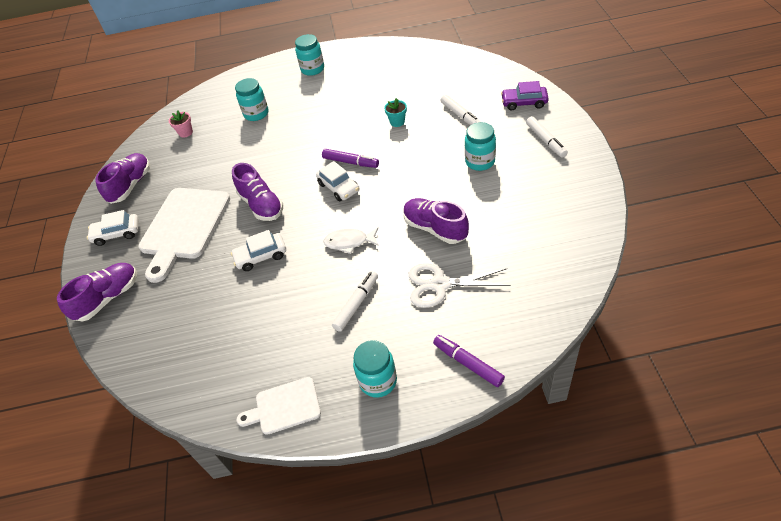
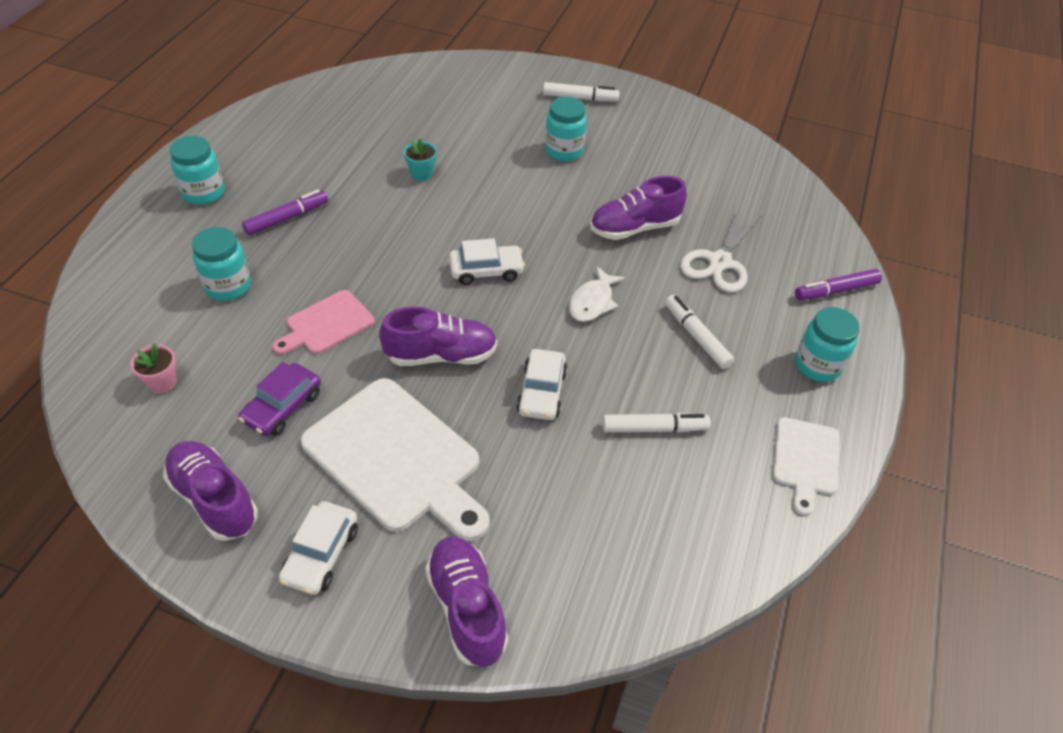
camera: 70 degrees left, 0 degrees up
purple marker [322,149,379,168] -> purple marker moved to [242,189,328,236]
white marker [441,95,481,125] -> white marker moved to [602,413,711,433]
purple car [501,81,549,110] -> purple car moved to [238,362,321,436]
none -> pink cutting board [272,290,374,355]

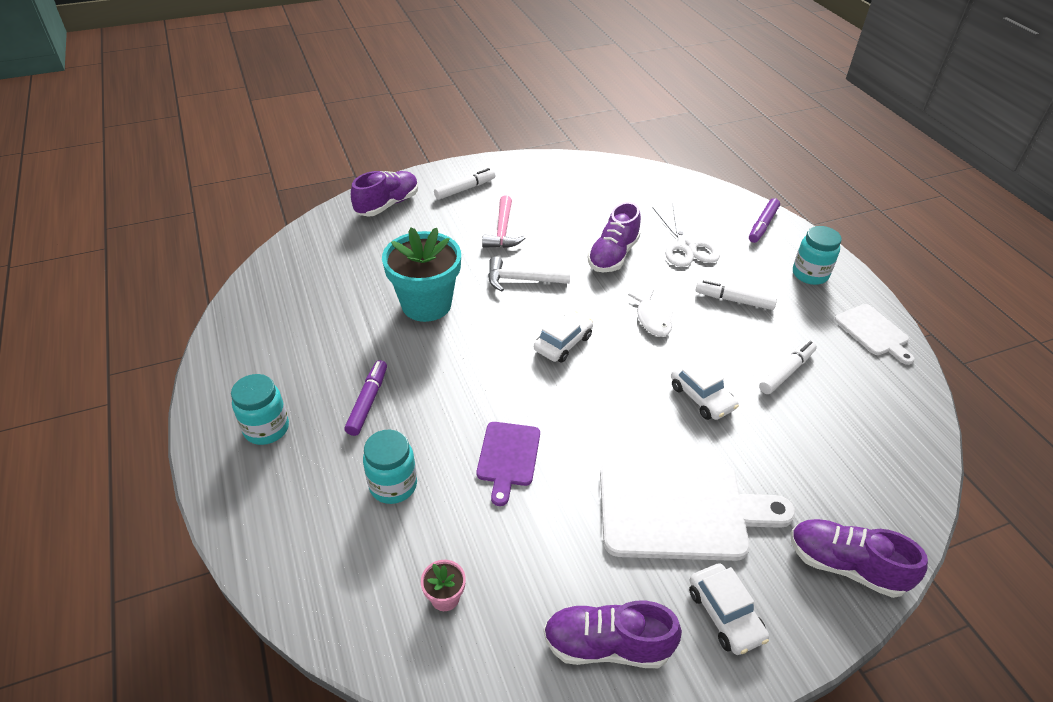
camera: 40 degrees left, 5 degrees down
purple car [238,362,321,436] -> none
pink cutting board [272,290,374,355] -> purple cutting board [476,422,540,506]
purple shoe [379,307,497,366] -> purple shoe moved to [351,171,418,217]
turquoise flower pot [403,139,437,181] -> turquoise flower pot [382,227,461,322], size x2.39
turquoise jar [545,97,587,161] -> pink hammer [482,195,526,248]
none -> white hammer [488,257,570,292]

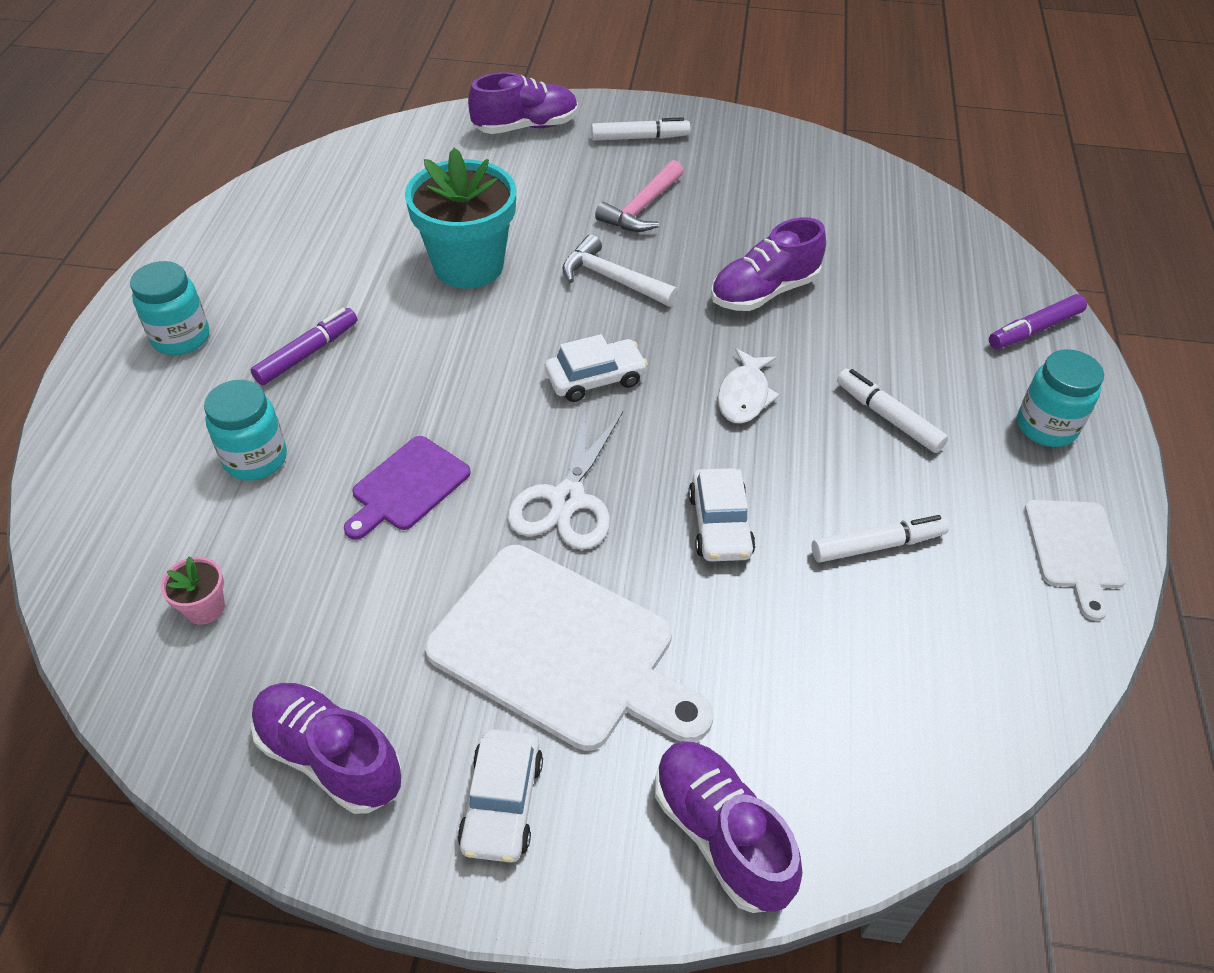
camera: 30 degrees right, 5 degrees up
white scissors [653,205,720,267] -> white scissors moved to [508,405,623,550]

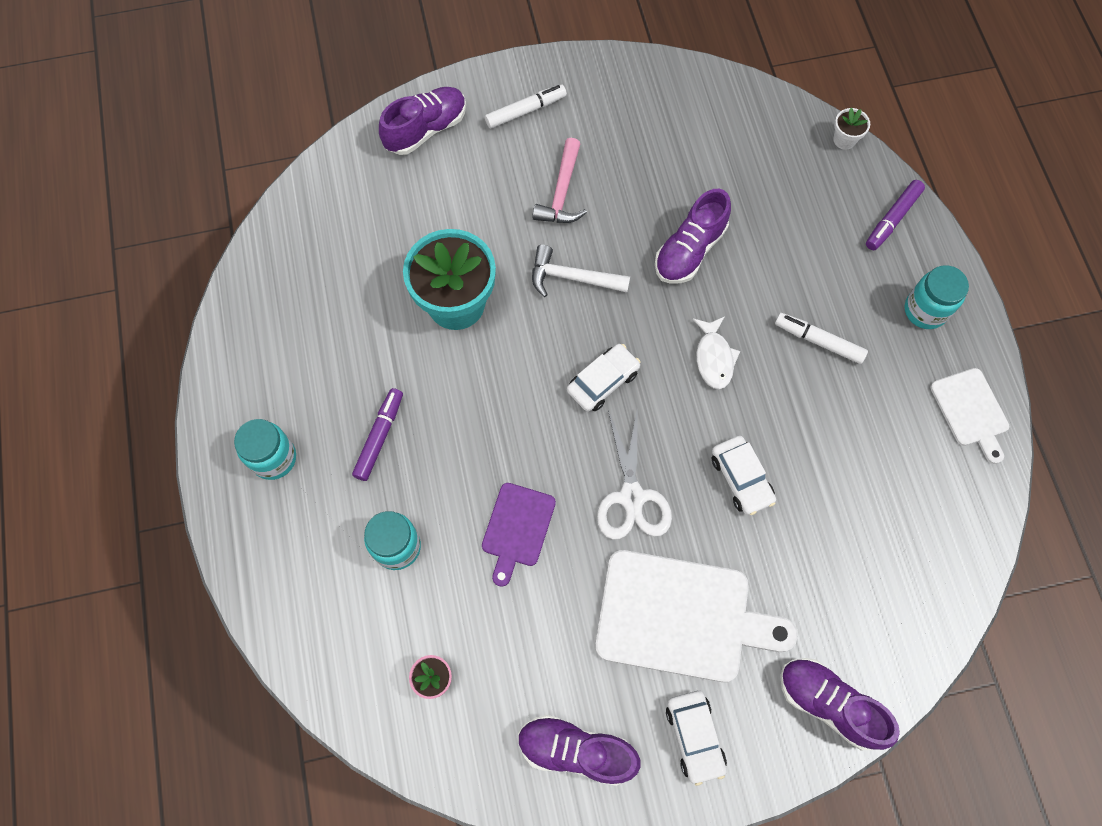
camera: 20 degrees left, 20 degrees up
white marker [812,515,949,563] -> none
none -> white flower pot [833,108,870,150]

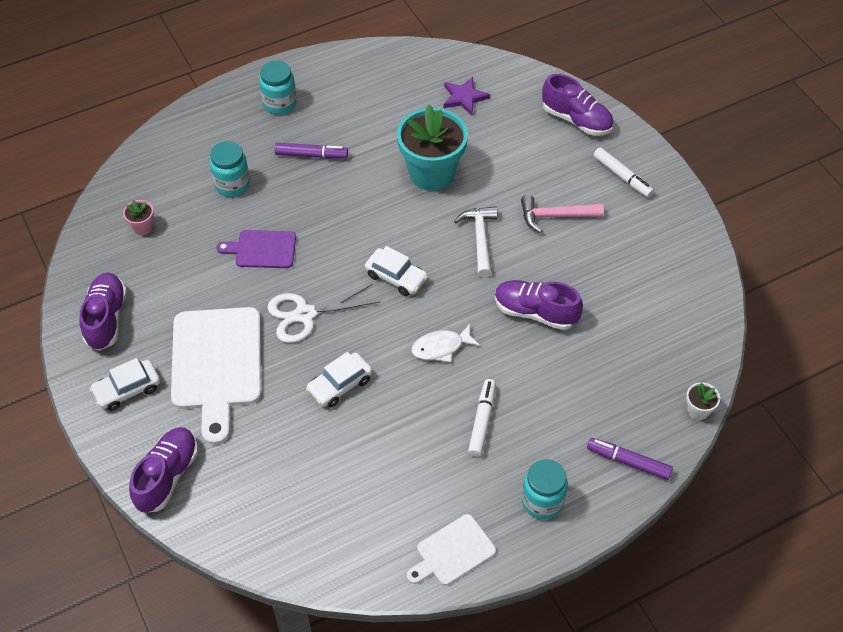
camera: 75 degrees right, 15 degrees down
none -> purple star [444,77,490,115]

